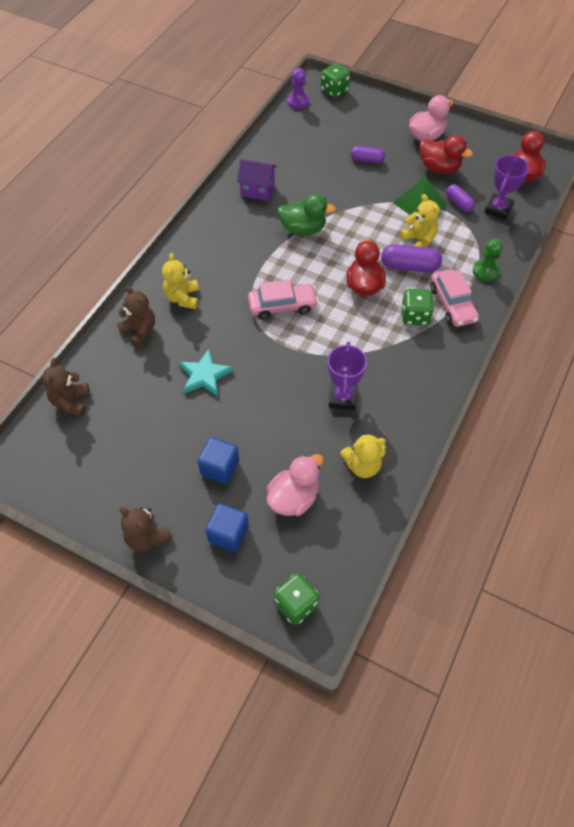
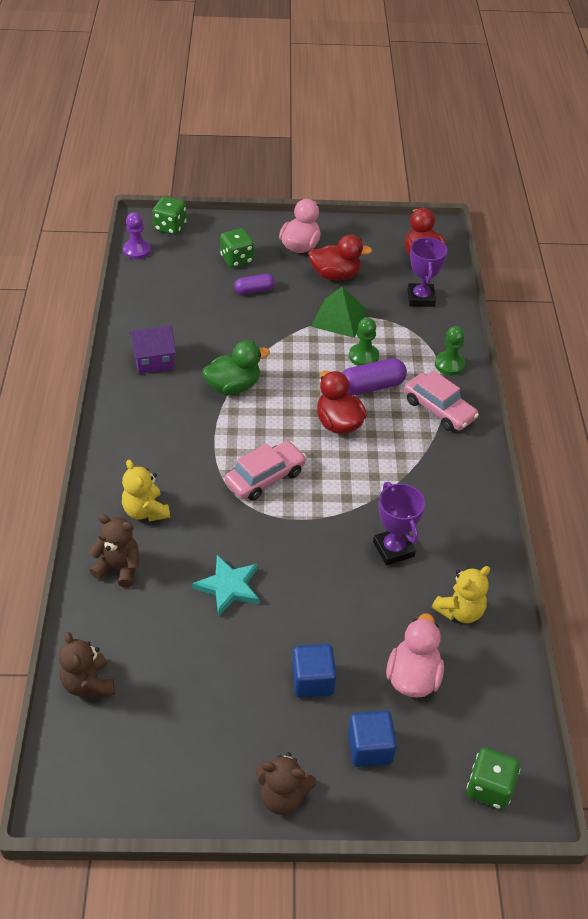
camera: 30 degrees left, 10 degrees down
yellow teddy bear [400,194,440,248] -> green pawn [349,318,379,366]
green dice [401,289,434,325] -> green dice moved to [220,228,254,268]
purple capsule [446,184,475,212] -> none

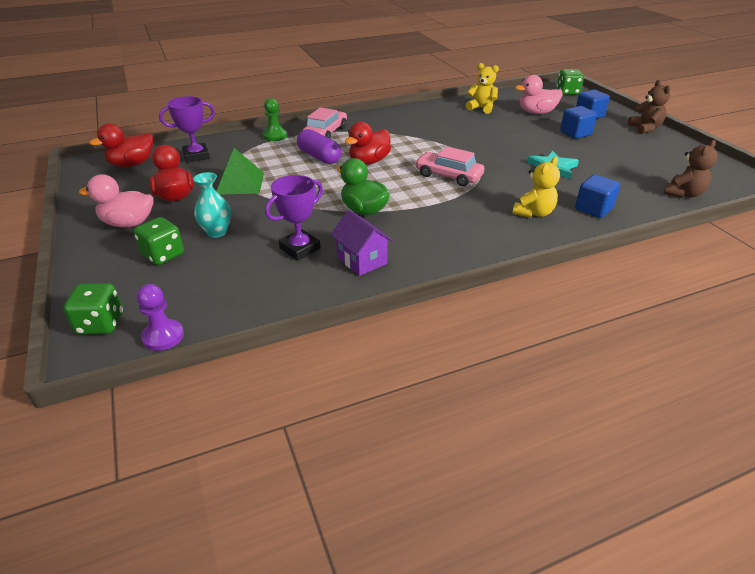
camera: 110 degrees left, 10 degrees down
brown teddy bear [89,515,139,588] -> blue cube [575,174,620,218]
purple capsule [234,274,275,294] -> turquoise vase [193,172,231,238]
green pawn [349,318,379,366] -> none
purple trophy [373,482,425,565] -> purple trophy moved to [265,175,323,260]

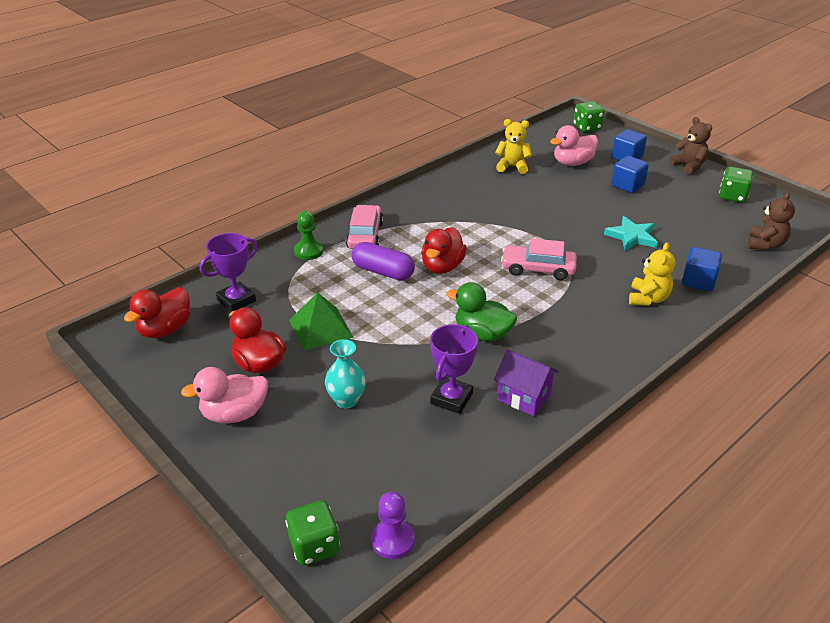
camera: 20 degrees left, 0 degrees up
green dice [134,217,184,265] -> green dice moved to [719,167,753,203]

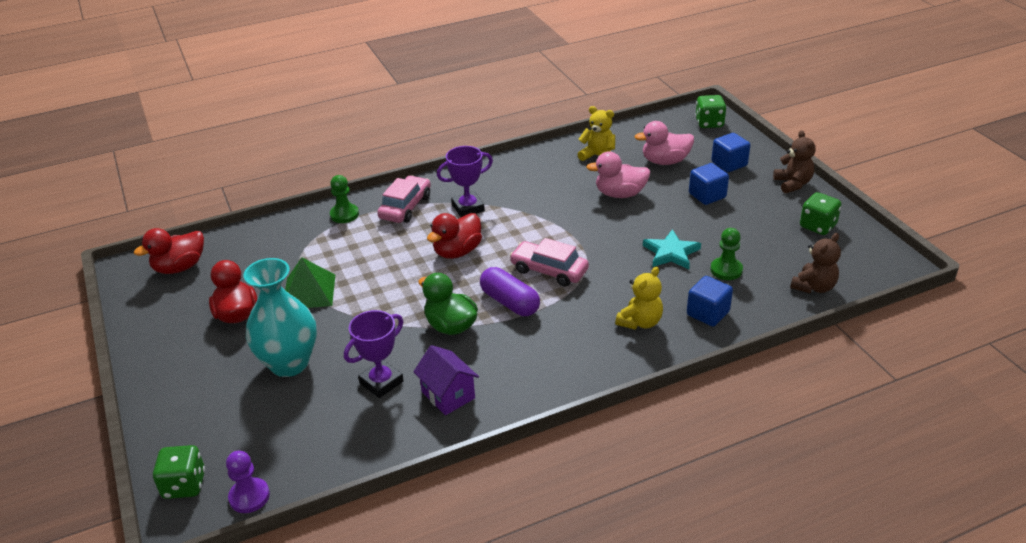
camera: 20 degrees right, 0 degrees up
pink duck [181,367,268,423] -> pink duck moved to [586,151,651,198]
purple trophy [200,233,258,312] -> purple trophy moved to [437,146,493,217]
turquoise vase [325,339,366,408] -> turquoise vase [244,258,317,377], size x1.77
purple capsule [351,242,415,280] -> purple capsule moved to [480,267,540,316]
none -> green pawn [710,228,743,280]

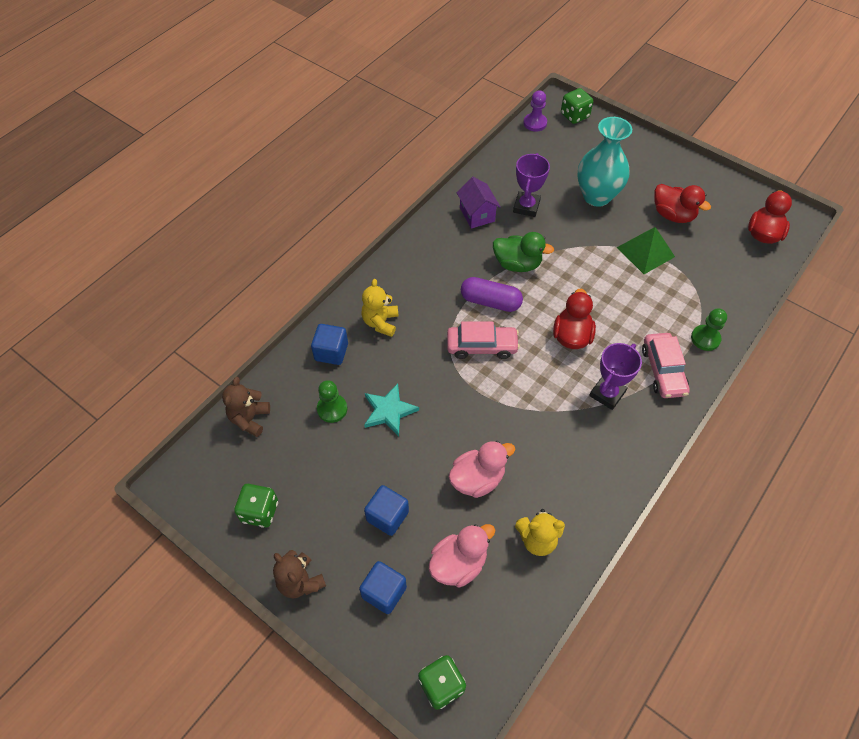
camera: 150 degrees right, 20 degrees up
purple house [413,345,479,415] -> purple house turned 45 degrees clockwise [457,177,500,229]

